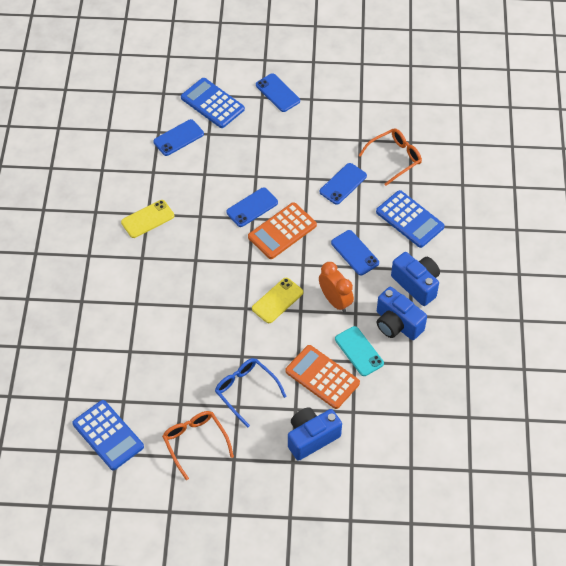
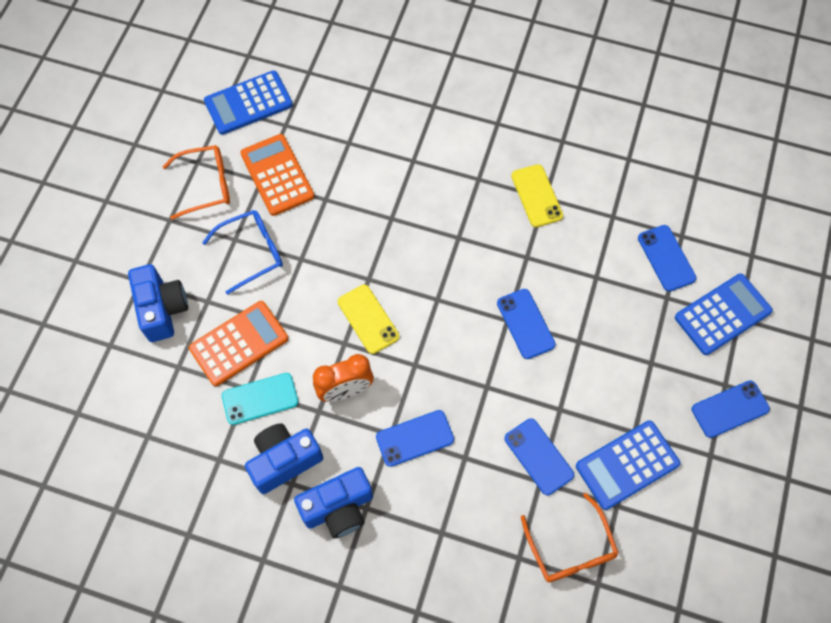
camera: 105 degrees right, 10 degrees up
orange calculator [248,202,317,259] -> orange calculator moved to [240,134,314,216]
blue calculator [376,190,445,248] -> blue calculator moved to [576,420,680,510]

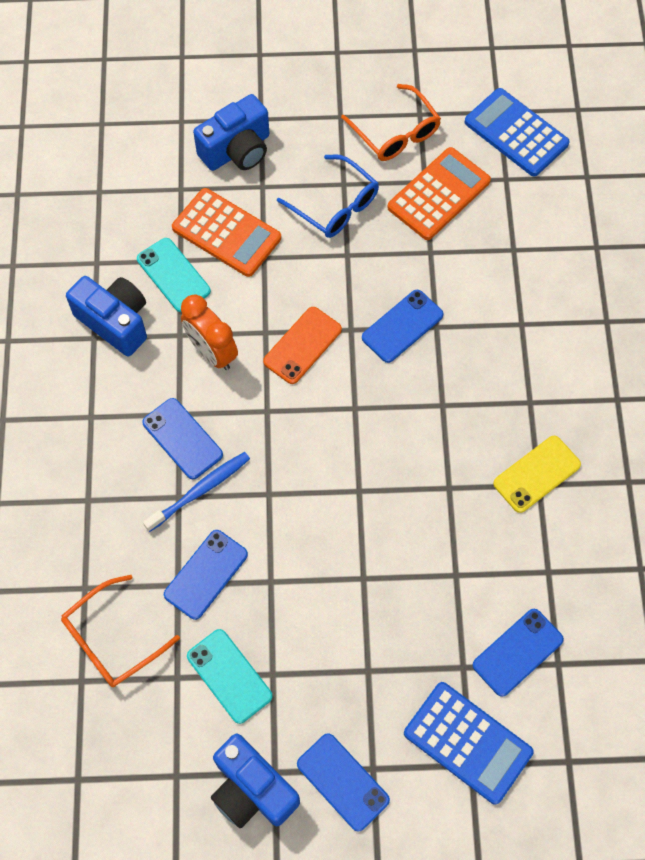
camera: 70 degrees right, 0 degrees up
blue camera [294,467,373,538] -> blue camera moved to [211,734,300,828]
yellow phone [338,285,399,354] -> orange phone [263,307,342,384]
blue phone [497,289,556,359] -> blue phone moved to [362,290,444,363]
blue calculator [576,420,680,510] -> turquoise phone [187,629,272,724]
none -> blue toothbrush [143,452,250,532]

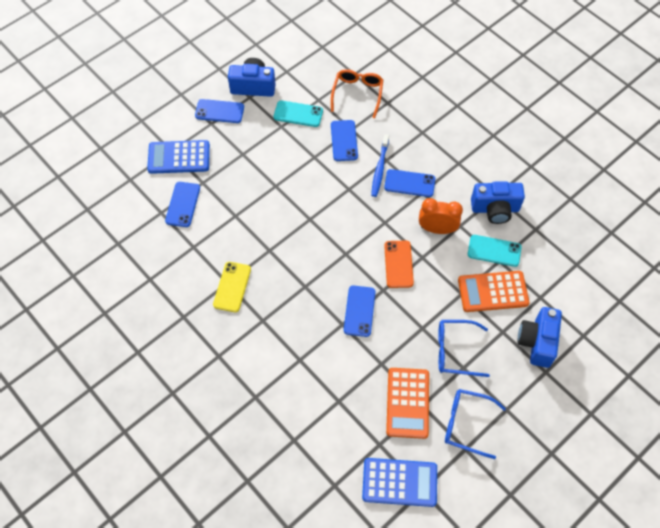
camera: 140 degrees right, 5 degrees down
orange glasses [341,84,441,161] -> blue glasses [445,389,506,459]

